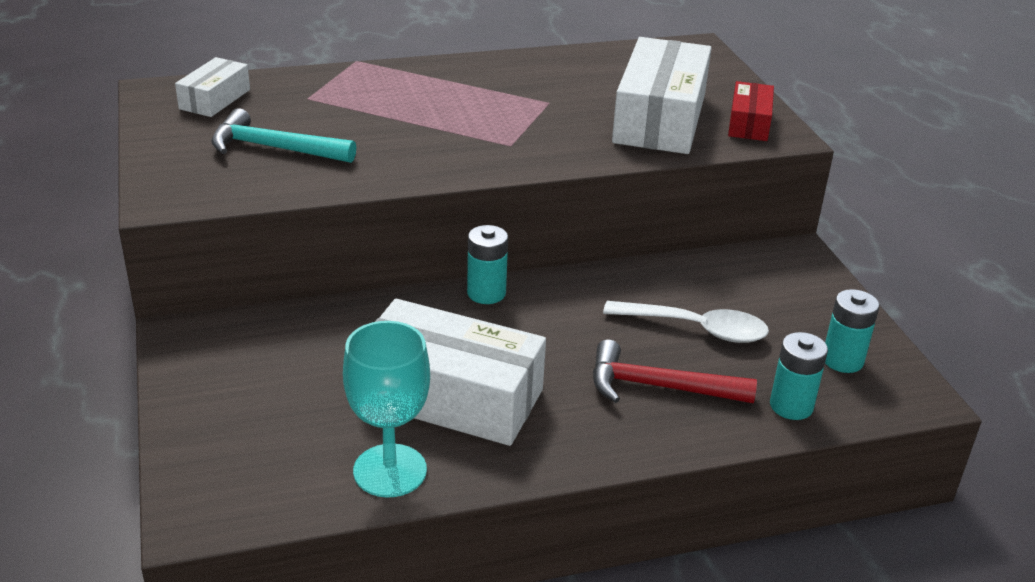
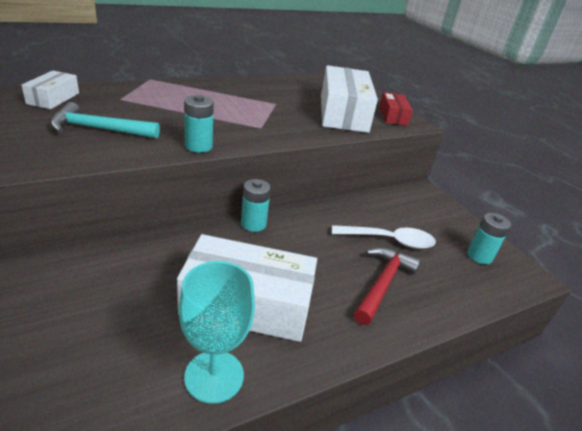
camera: 15 degrees left, 0 degrees up
red hammer [593,340,757,403] -> red hammer turned 120 degrees clockwise [354,247,421,325]
turquoise battery [770,332,828,420] -> turquoise battery moved to [184,95,214,153]

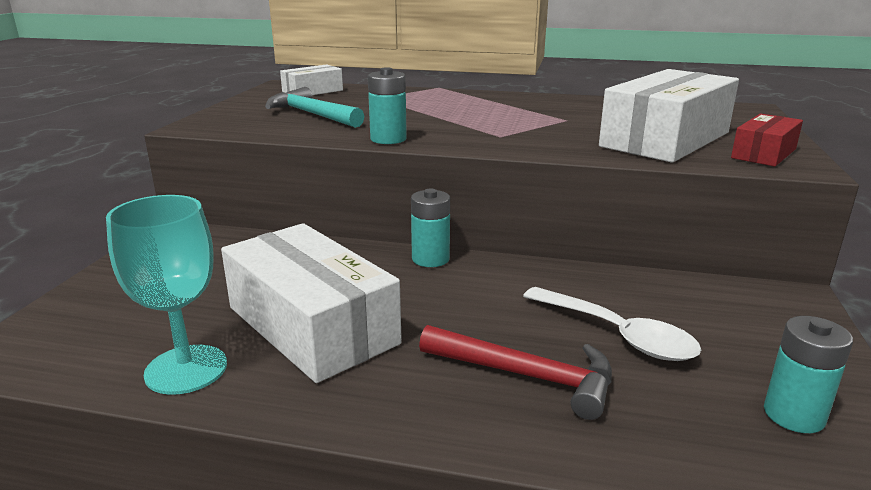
camera: 45 degrees right, 10 degrees down
red hammer [354,247,421,325] -> red hammer turned 45 degrees clockwise [419,325,612,420]

